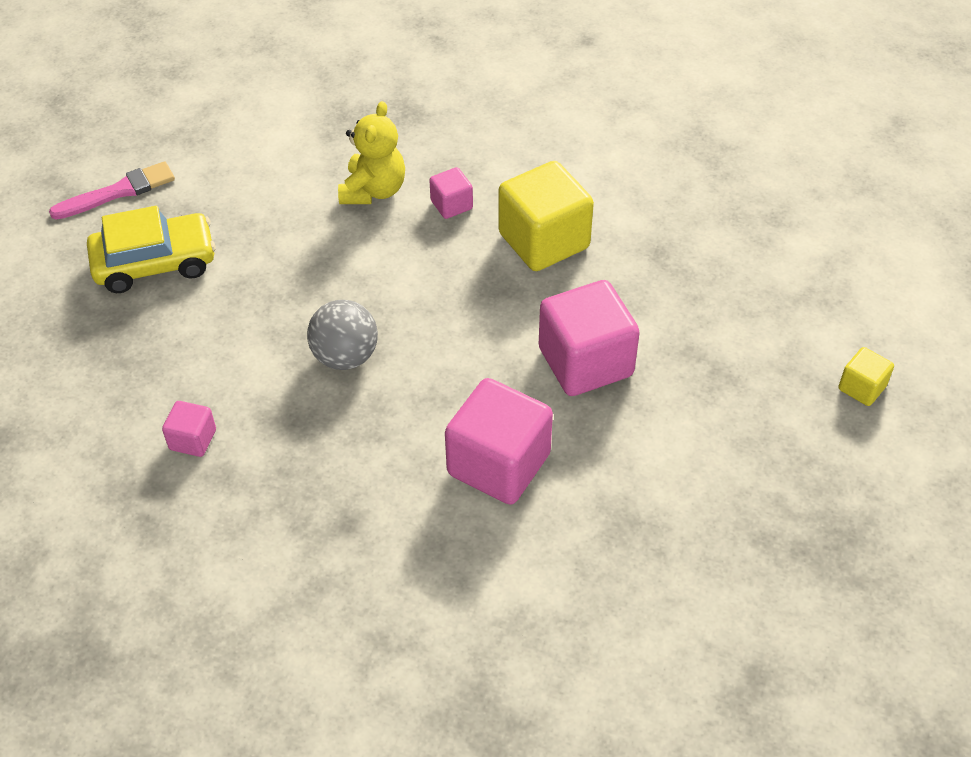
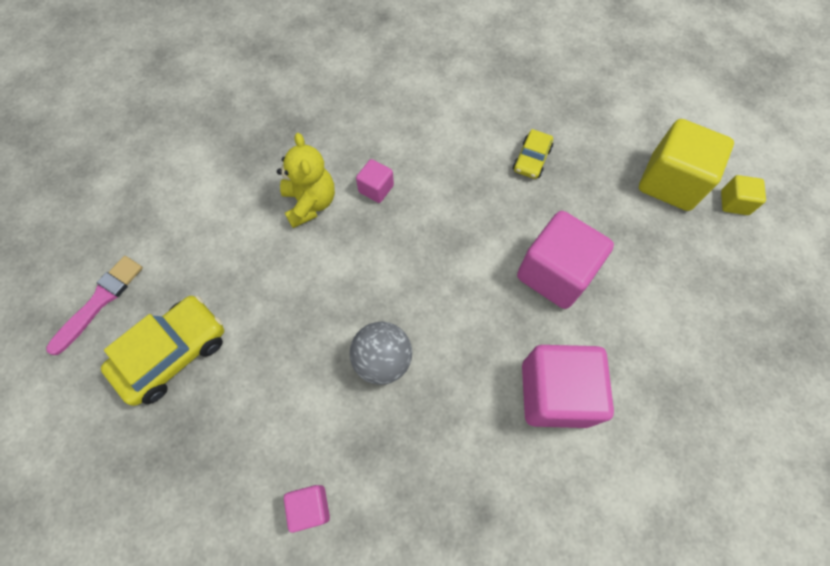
camera: 30 degrees left, 15 degrees up
yellow cube [498,161,594,271] -> yellow cube moved to [639,119,734,211]
none -> yellow car [513,129,553,179]

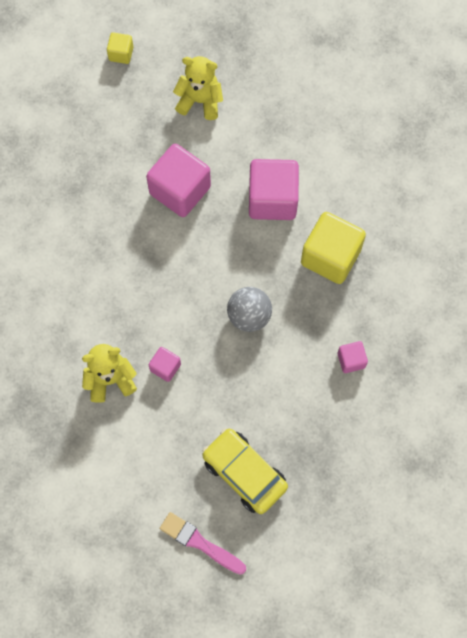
camera: 90 degrees left, 5 degrees up
pink cube [356,159,394,203] -> pink cube moved to [149,347,181,382]
yellow car [513,129,553,179] -> none
yellow cube [639,119,734,211] -> yellow cube moved to [301,212,366,284]
none -> yellow teddy bear [173,56,223,120]

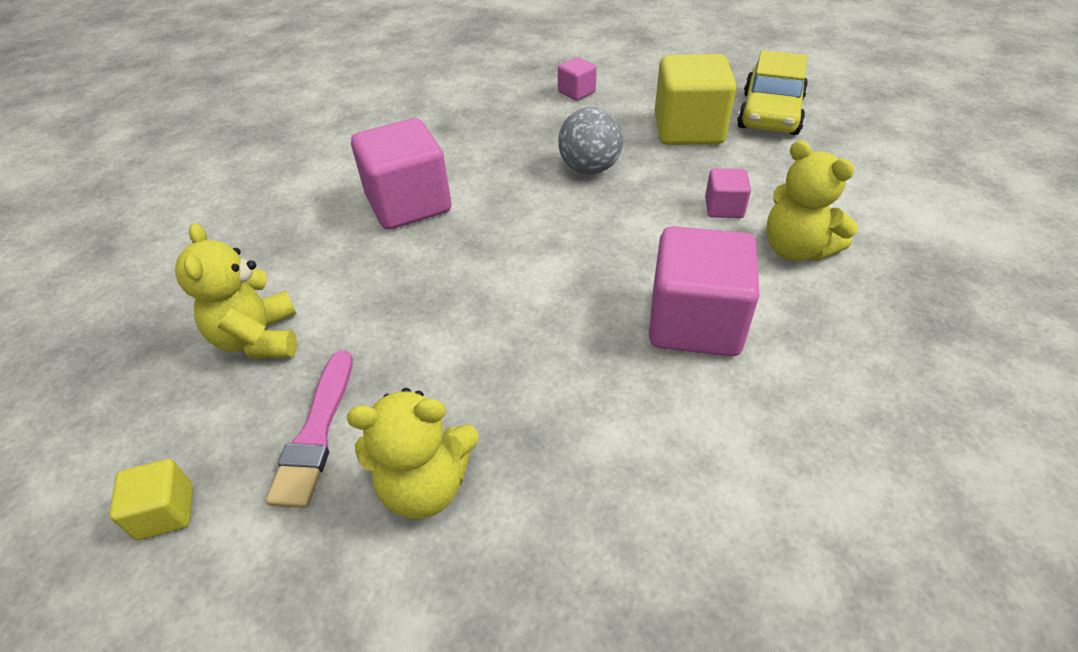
camera: 115 degrees left, 25 degrees down
pink cube [146,144,211,217] -> pink cube moved to [649,226,760,356]
pink brush [160,512,246,575] -> pink brush moved to [266,350,353,508]
yellow cube [301,212,366,284] -> yellow cube moved to [655,54,736,145]
none -> yellow teddy bear [347,388,479,519]

